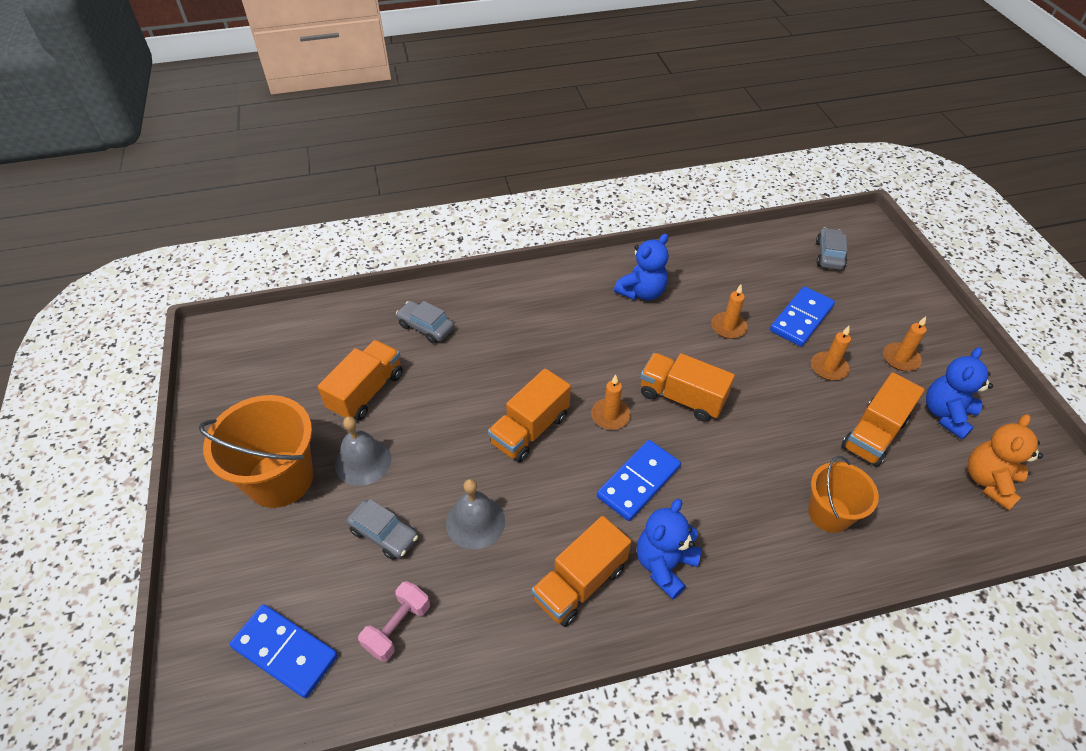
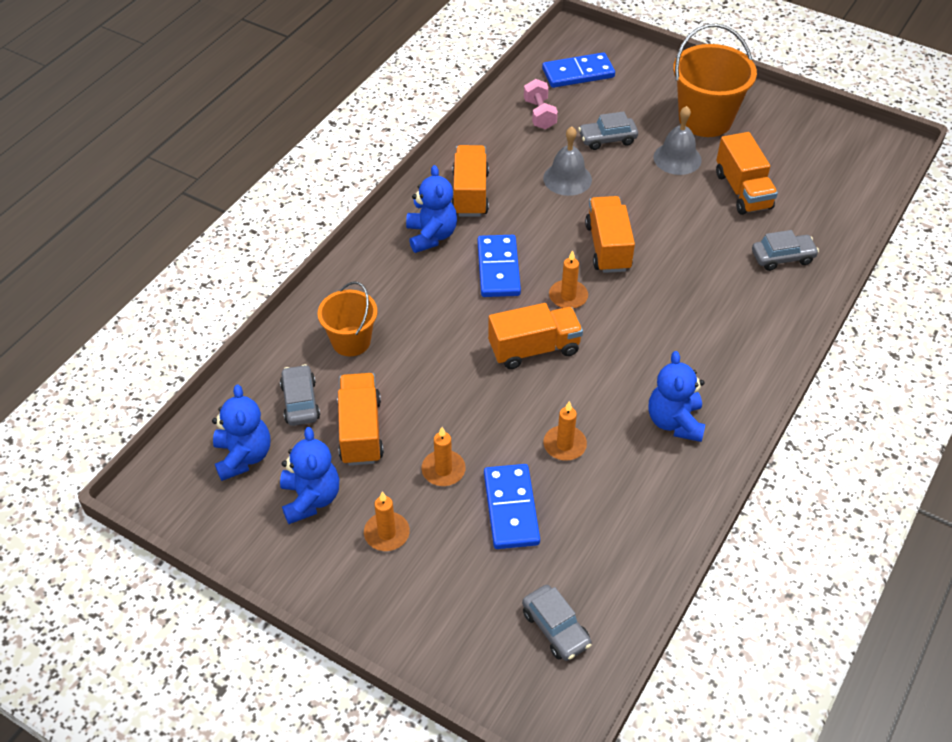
camera: 135 degrees right, 0 degrees up
orange teddy bear [968,414,1043,511] -> blue teddy bear [212,385,270,481]
none -> grey car [280,364,320,426]

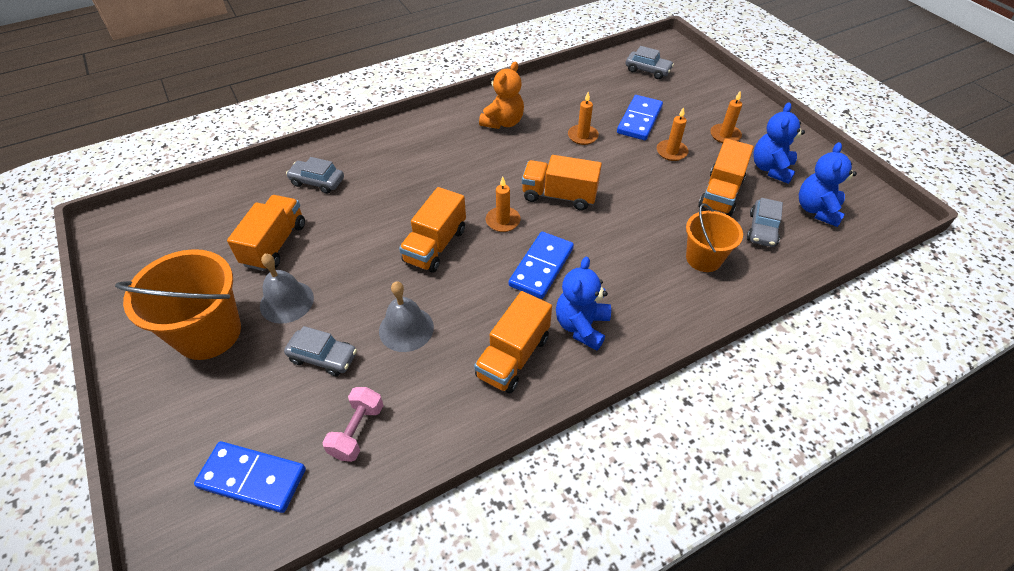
camera: 150 degrees left, 0 degrees up
grey car [522,585,592,661] -> grey car turned 120 degrees clockwise [626,46,674,79]
blue teddy bear [649,351,705,442] -> orange teddy bear [479,61,524,129]

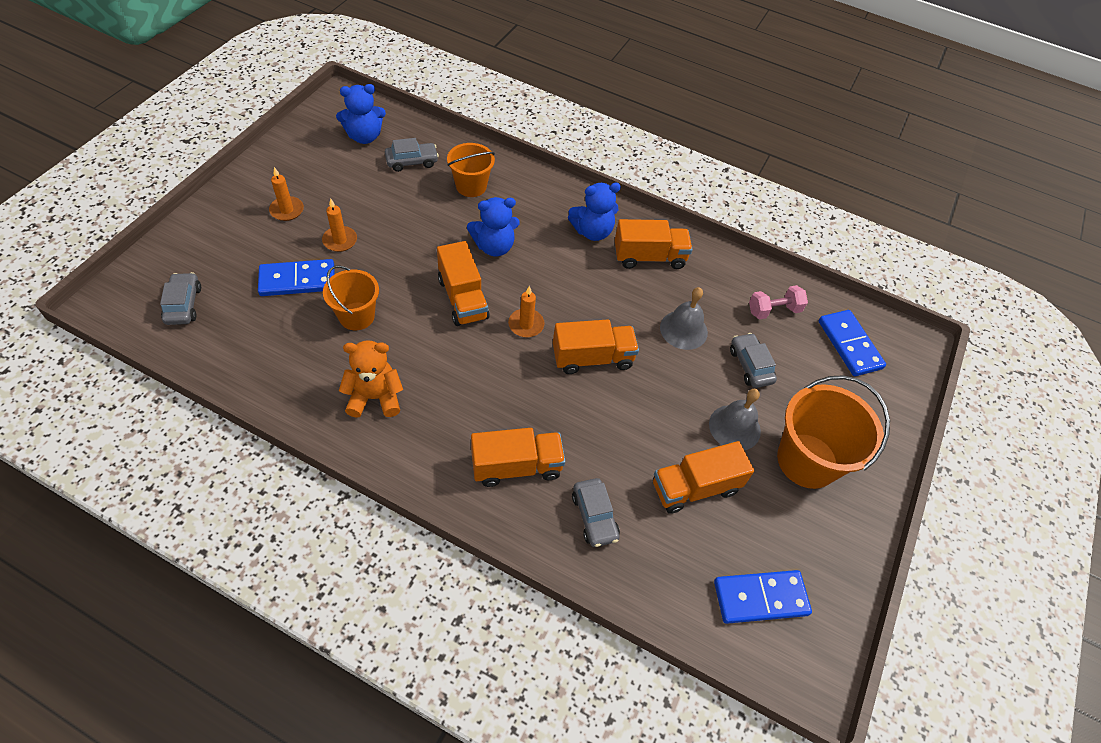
camera: 130 degrees left, 5 degrees up
blue domino [509,232,574,299] -> blue domino moved to [714,570,812,624]
orange candle [568,92,599,145] -> orange bucket [323,265,379,330]
orange truck [698,139,754,216] -> orange truck moved to [471,428,565,487]
blue teddy bear [753,102,805,184] -> blue teddy bear moved to [467,197,520,257]

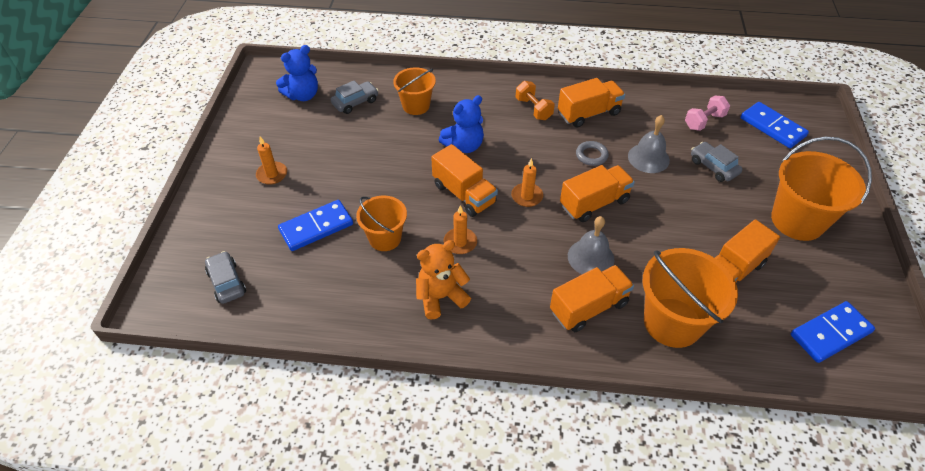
camera: 15 degrees left, 5 degrees down
orange candle [322,198,357,252] -> orange candle moved to [443,205,477,254]
blue teddy bear [568,183,621,241] -> orange dumbbell [516,81,555,120]
grey car [572,478,620,547] -> orange bucket [643,248,738,348]
grey bell [709,389,761,450] -> grey bell moved to [568,216,615,274]
none -> grey ring [576,141,609,166]

